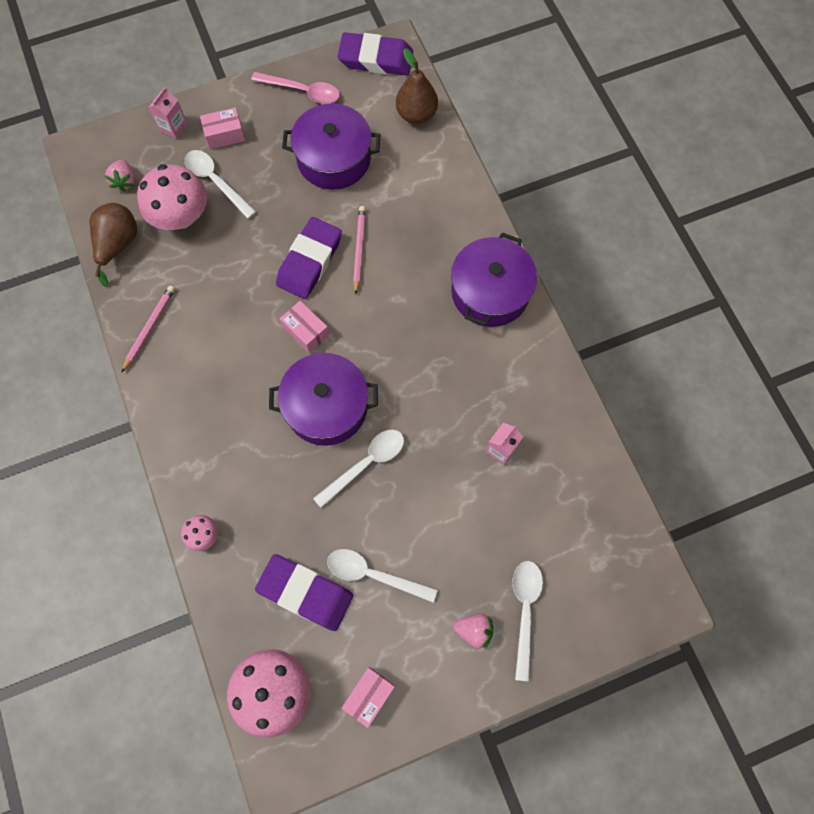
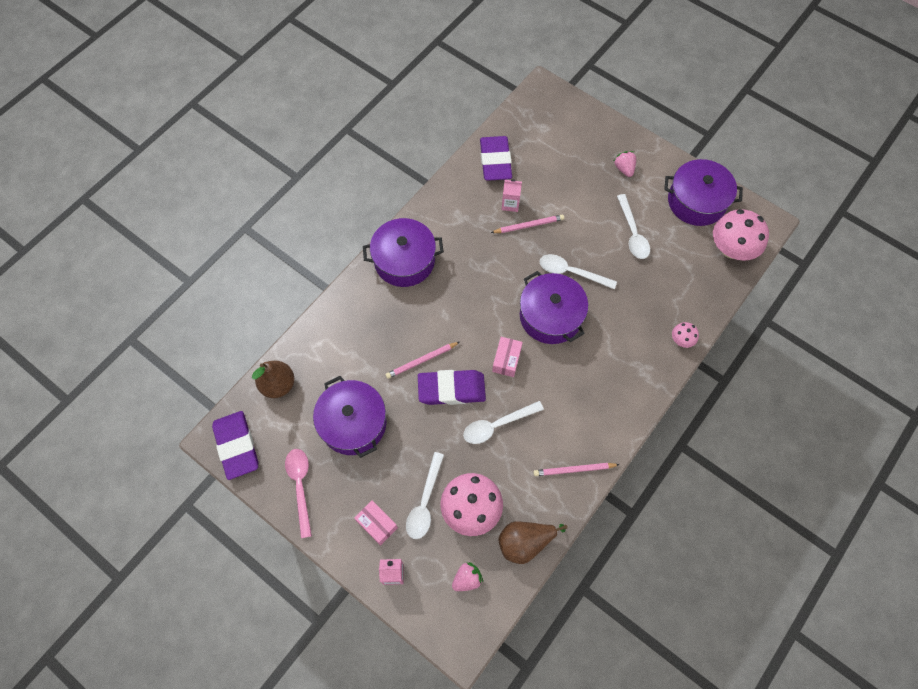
camera: 120 degrees left, 5 degrees down
purple eraser [255,554,354,631] -> purple eraser moved to [480,136,512,181]
pink box [342,667,395,728] -> purple pot [664,159,743,226]
white spoon [512,561,543,681] -> white spoon moved to [463,401,544,444]
none -> pink pencil [491,215,564,233]

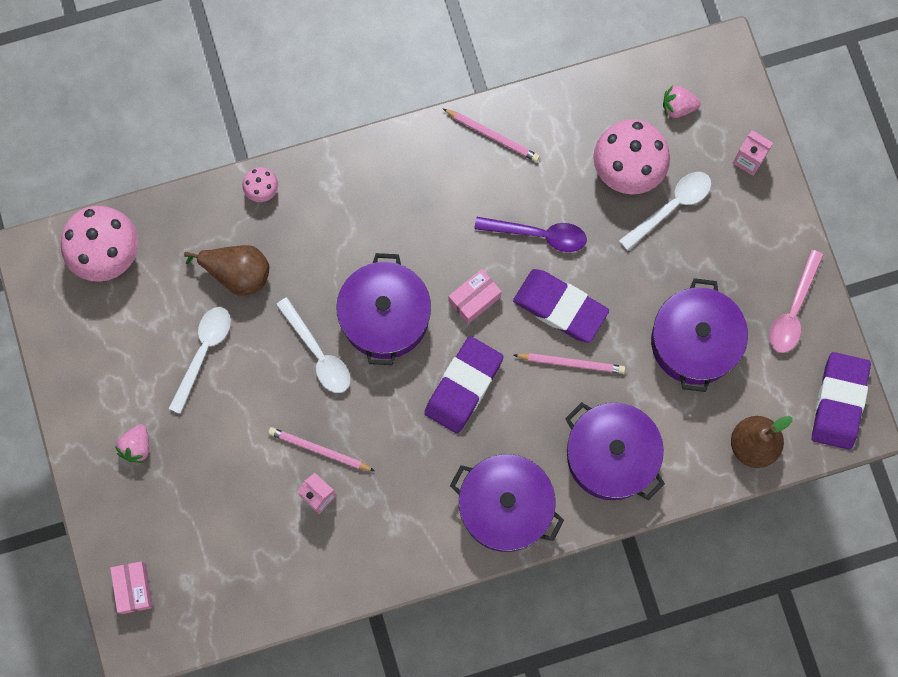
camera: 145 degrees left, 10 degrees up
pink box [354,500,398,546] -> pink box moved to [110,561,153,614]
white spoon [463,401,544,444] -> purple spoon [474,217,587,252]
purple eraser [480,136,512,181] -> purple eraser moved to [424,336,503,434]
brown pear [499,521,568,564] -> brown pear moved to [184,245,269,296]
purple pot [664,159,743,226] -> purple pot moved to [565,402,665,500]

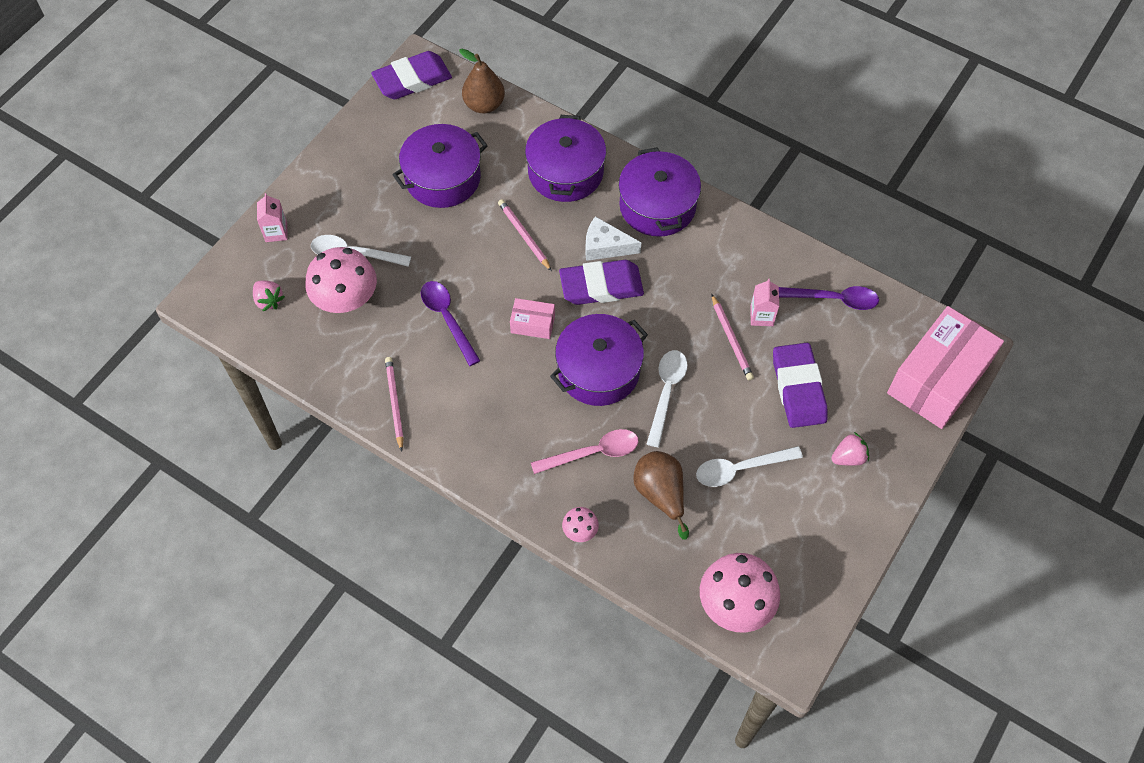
camera: 130 degrees left, 15 degrees down
pink box [110,561,153,614] -> pink box [887,306,1004,429], size x2.24
purple eraser [513,269,609,343] -> purple eraser moved to [773,343,827,428]
pink spoon [769,250,823,353] -> pink spoon moved to [531,429,639,474]
none -> white cheese [585,216,641,261]
none -> purple spoon [779,286,879,310]

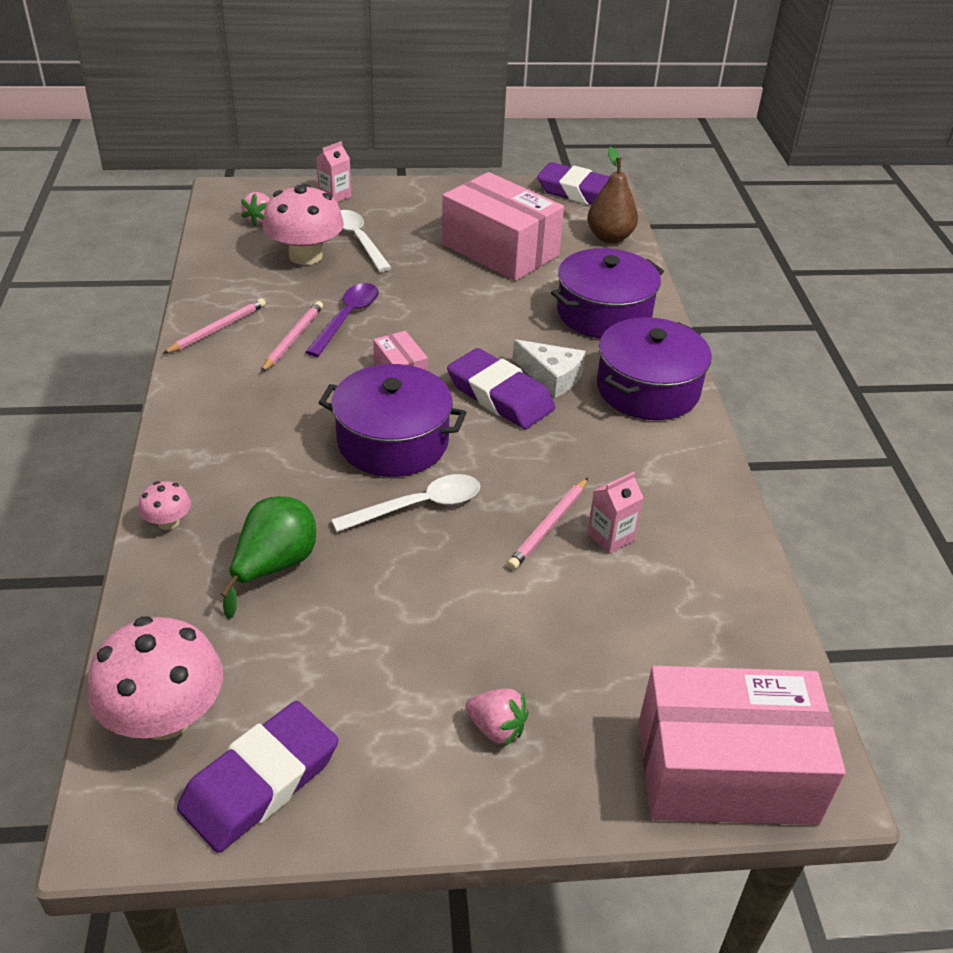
camera: 50 degrees right, 20 degrees down
purple pot [392,124,488,208] -> pink box [442,172,564,281]
pink pencil [498,199,552,271] -> pink pencil moved to [261,301,323,372]
pink spoon [531,429,639,474] -> none
white cheese [585,216,641,261] -> white cheese turned 150 degrees clockwise [512,339,585,398]
brown pear [633,451,689,540] -> green pear [220,496,316,619]
white spoon [696,446,803,487] -> none
purple eraser [773,343,827,428] -> purple eraser moved to [177,701,339,853]
purple spoon [779,286,879,310] -> none

